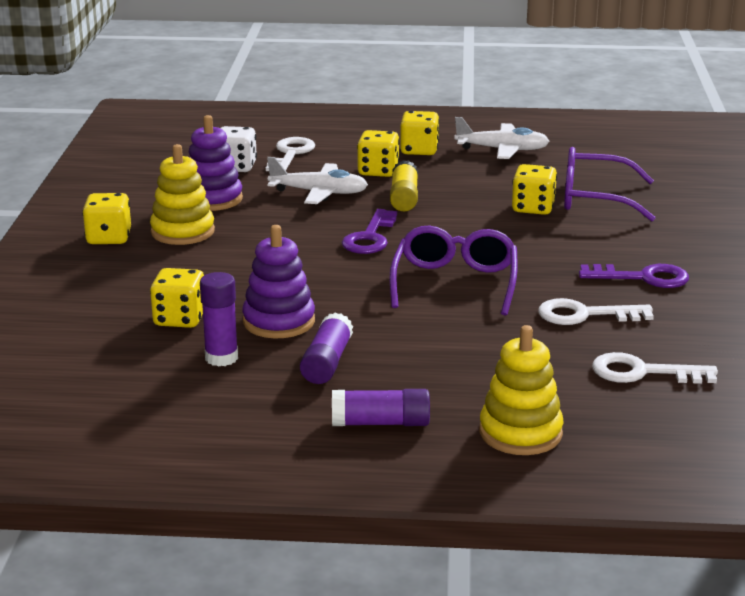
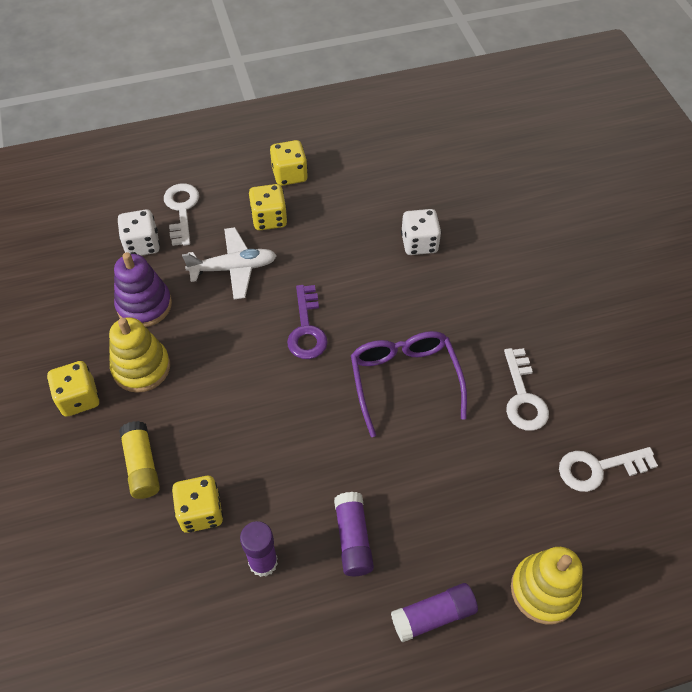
camera: 20 degrees left, 30 degrees up
purple stacking toy [242,225,315,338] -> none
yellow glue stick [390,160,418,211] -> yellow glue stick moved to [119,421,160,499]
white plane [454,117,550,159] -> none
yellow dice [512,164,557,215] -> white dice [401,209,441,255]
white key [538,298,654,325] -> white key turned 75 degrees counterclockwise [504,348,549,431]
purple glasses [564,147,655,221] -> none
purple key [579,264,689,288] -> none

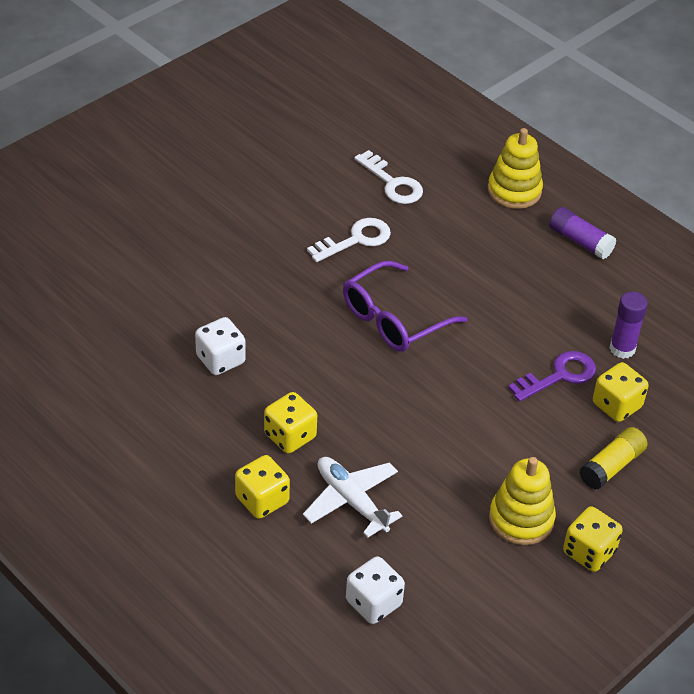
camera: 120 degrees left, 10 degrees down
purple stacking toy [114,252,172,327] -> none
white key [164,183,199,246] -> none
yellow dice [270,140,308,186] -> yellow dice moved to [264,392,317,453]
purple key [287,285,328,359] -> purple key moved to [508,351,596,402]
purple glue stick [334,492,374,576] -> none

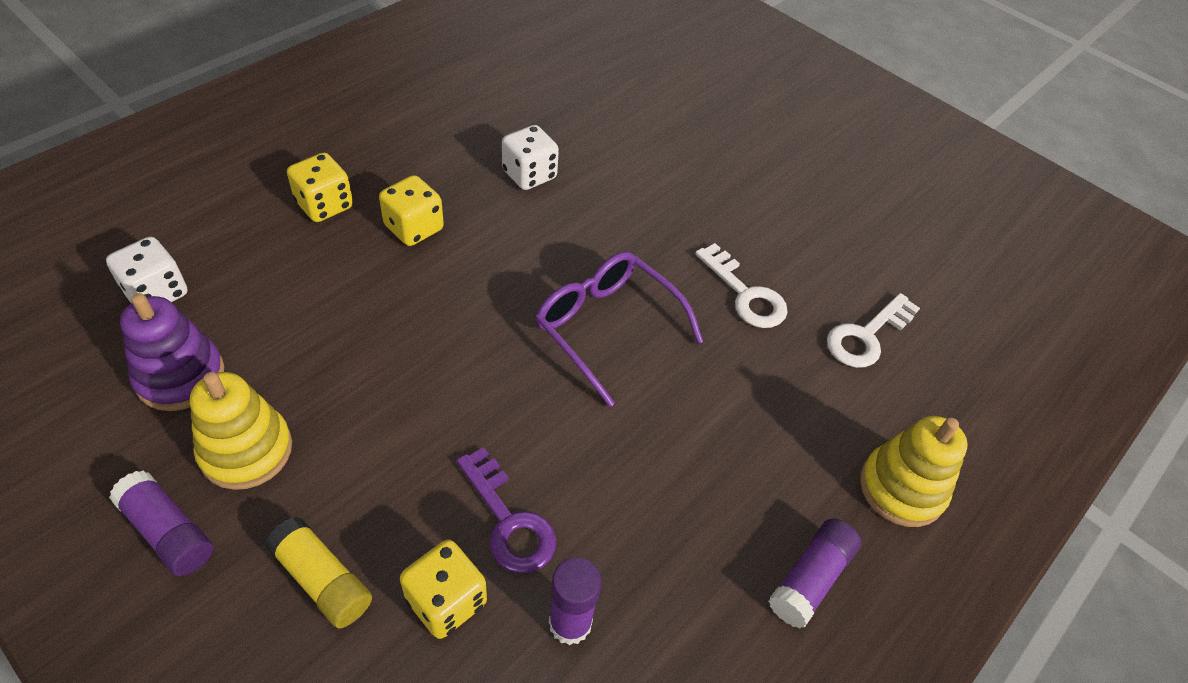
camera: 85 degrees right, 5 degrees up
white plane [303,457,403,538] -> none
yellow dice [563,506,623,572] -> purple glue stick [109,470,213,576]
none -> purple stacking toy [120,293,224,411]

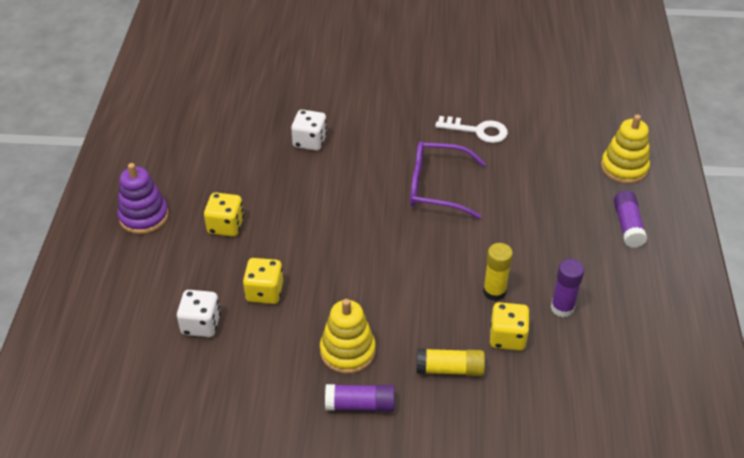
camera: 35 degrees left, 5 degrees down
purple stacking toy [120,293,224,411] -> purple stacking toy moved to [117,163,169,234]
yellow dice [379,175,444,246] -> yellow dice moved to [243,258,283,304]
purple key [456,447,556,574] -> yellow glue stick [483,243,513,301]
white key [827,293,920,368] -> none

